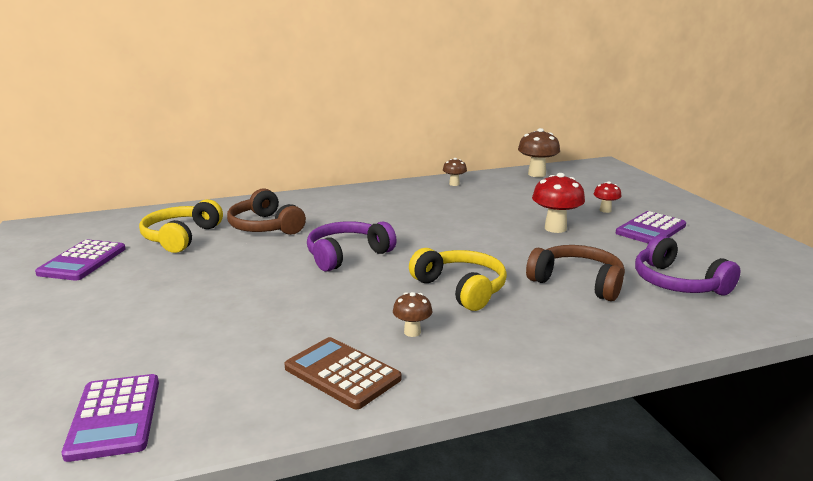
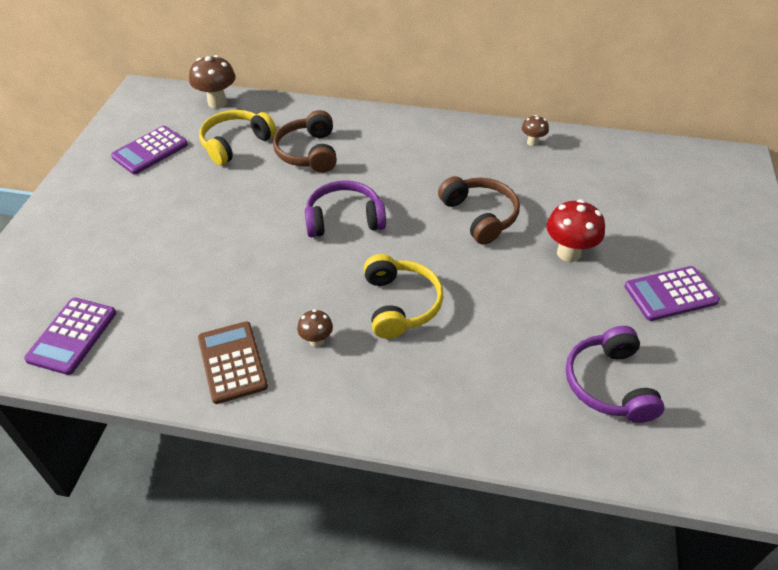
camera: 30 degrees right, 25 degrees up
brown mushroom [518,128,560,177] -> brown mushroom moved to [189,55,236,108]
brown headphones [526,245,625,301] -> brown headphones moved to [438,176,520,245]
red mushroom [594,181,621,213] -> none

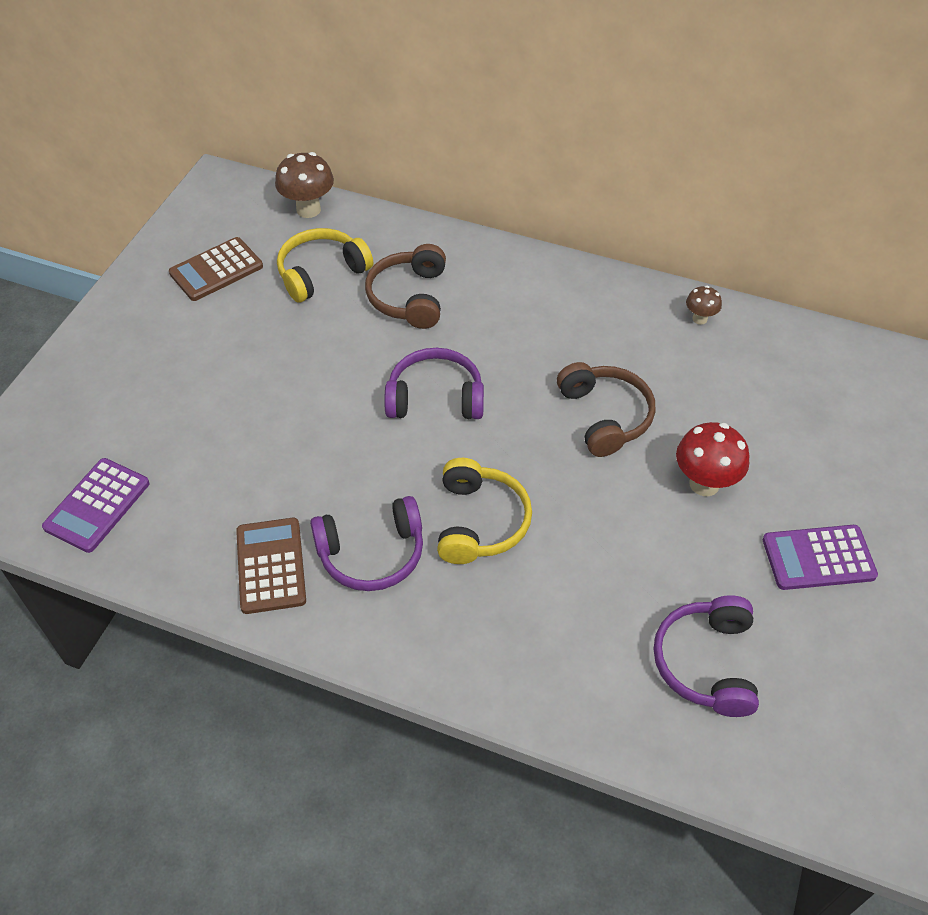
camera: 10 degrees right, 5 degrees up
purple calculator [111,126,188,174] -> brown calculator [169,237,263,301]
brown mushroom [297,309,333,347] -> purple headphones [310,496,423,591]

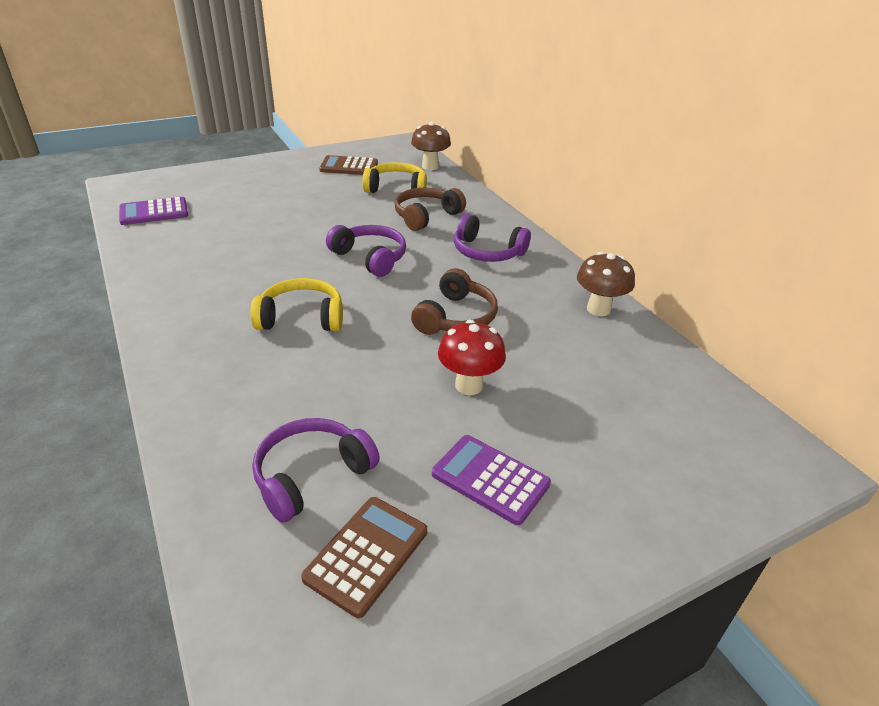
camera: 40 degrees right, 15 degrees down
brown calculator [236,518,306,614] -> brown calculator moved to [301,497,427,618]
purple headphones [310,496,423,591] -> purple headphones moved to [454,214,531,262]
yellow headphones [437,458,532,564] -> yellow headphones turned 135 degrees counterclockwise [250,278,343,331]
brown mushroom [686,286,722,325] -> brown mushroom [577,252,635,316], size x1.78

